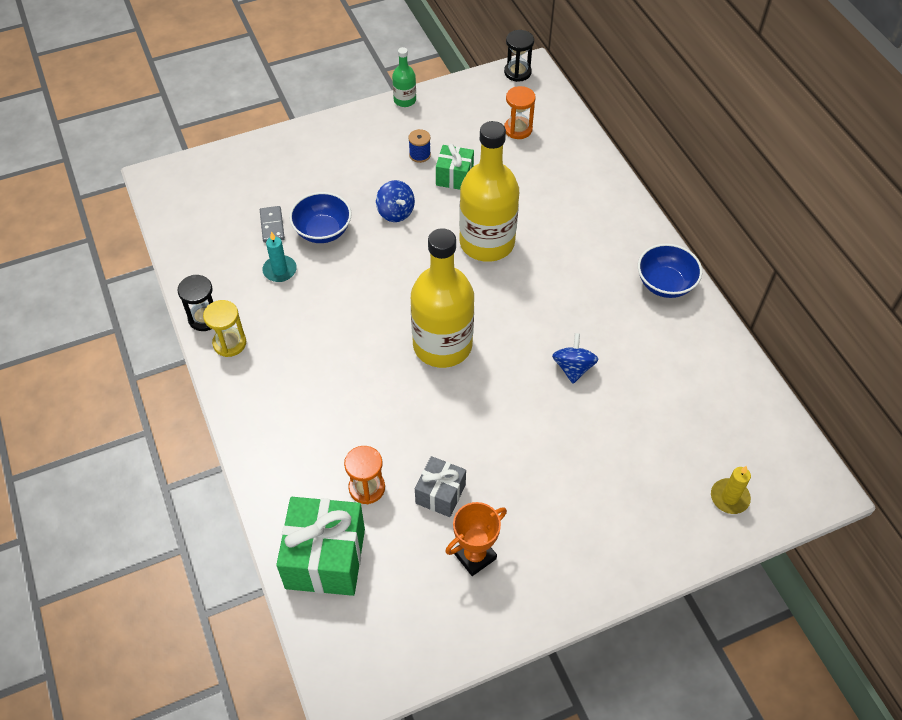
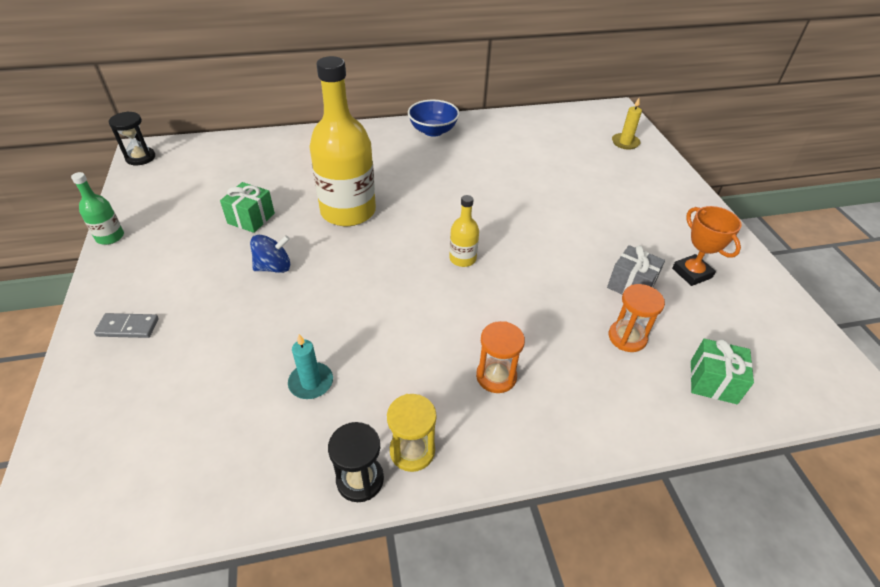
camera: 80 degrees left, 10 degrees down
grey domino [260,206,285,243] -> grey domino moved to [94,313,159,338]
green gift [276,497,365,596] -> green gift [690,339,754,404], size x0.57
blue bowl [289,192,352,243] -> none
blue spool [408,129,431,163] -> none
yellow bottle [411,228,474,368] -> yellow bottle [449,195,479,267], size x0.45
orange hourglass [504,86,536,139] -> orange hourglass moved to [476,321,525,393]
blue spinning top [552,333,599,384] -> none

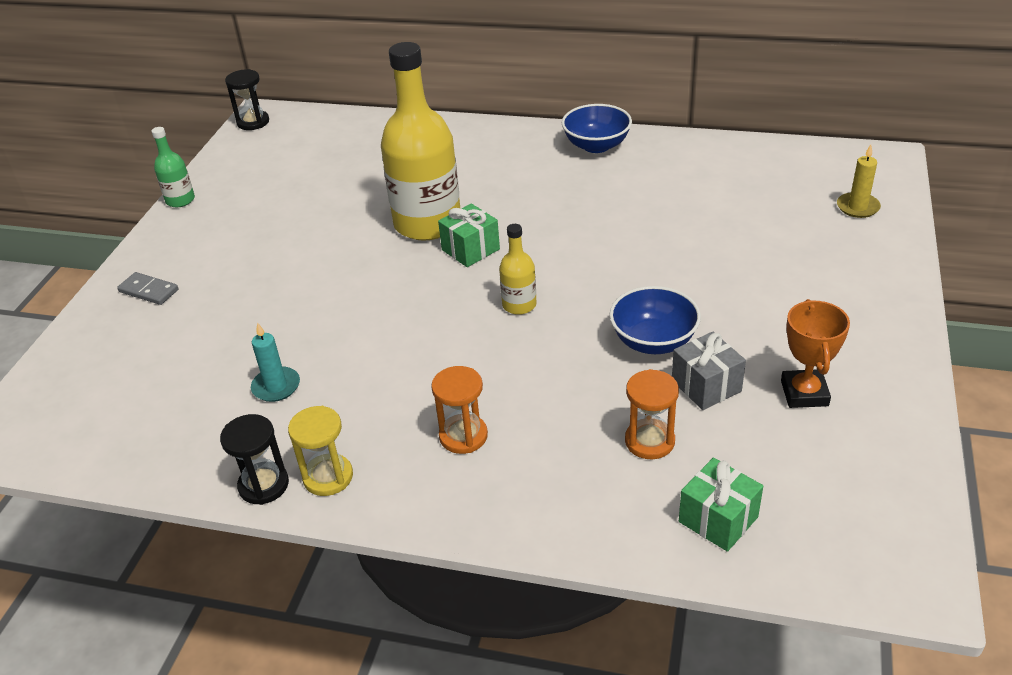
camera: 30 degrees right, 5 degrees down
green gift [220,182,275,233] -> green gift moved to [438,203,500,267]
blue spinning top [250,235,290,273] -> none
none -> blue bowl [609,286,701,354]

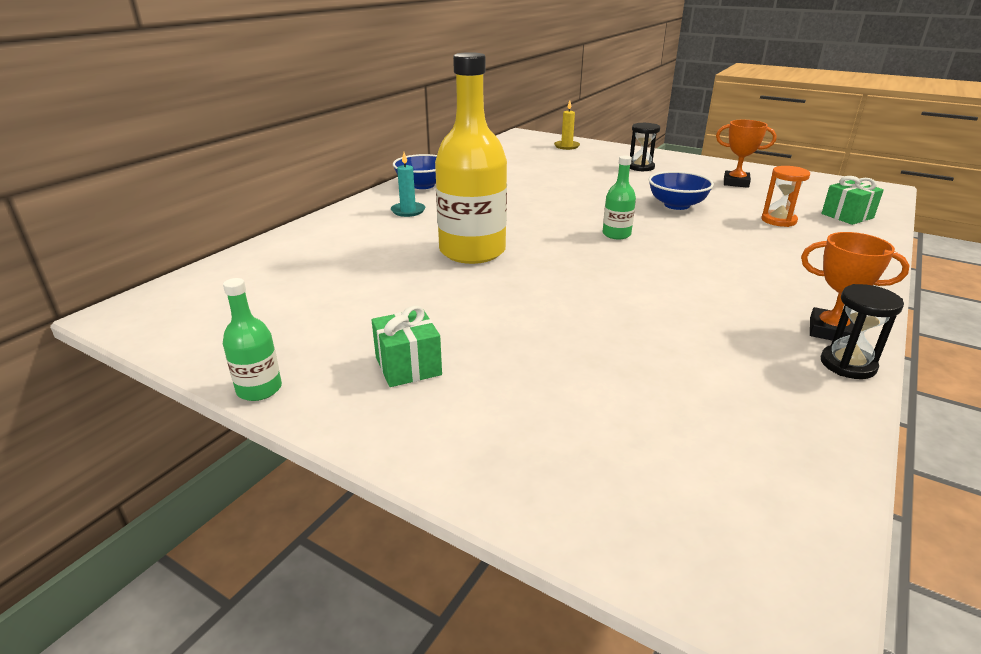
camera: 75 degrees left, 10 degrees down
grey domino [117,272,179,305] -> none
black hourglass [225,69,269,130] -> black hourglass moved to [630,123,660,172]
turquoise candle [251,322,300,402] -> turquoise candle moved to [391,152,425,217]
yellow hourglass [288,406,353,496] -> orange trophy [801,232,910,340]
orange hourglass [431,366,488,454] -> none
green gift [438,203,500,267] -> green gift moved to [372,305,442,387]
yellow bottle [499,224,537,315] -> green bottle [603,155,636,240]
grey gift [672,332,746,410] -> none

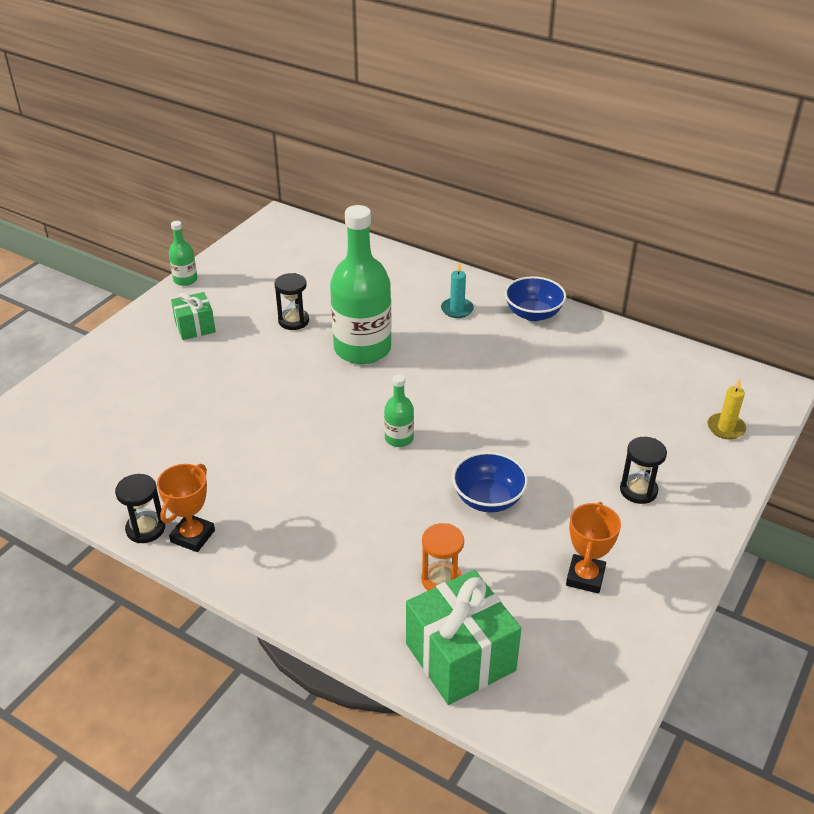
camera: 90 degrees right, 10 degrees up
yellow bottle [435,52,507,264] -> green bottle [330,205,392,364]
green gift [821,176,884,225] -> green gift [406,570,521,705], size x1.76
none -> black hourglass [274,273,309,330]

